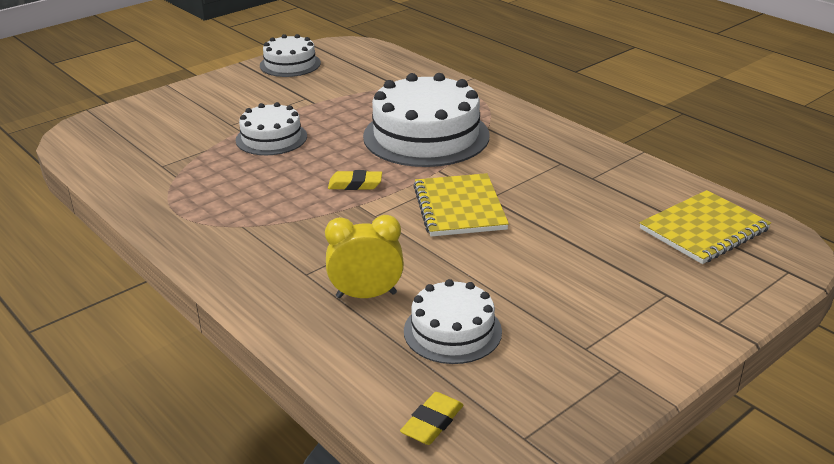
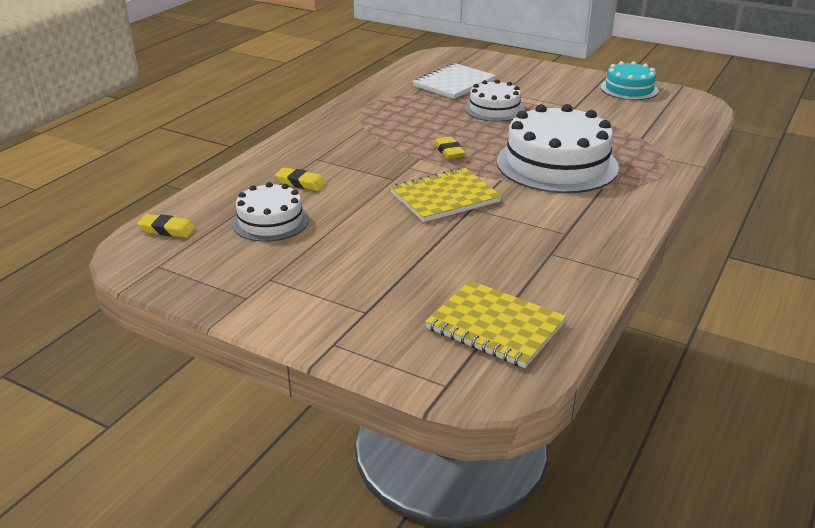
camera: 70 degrees right, 0 degrees up
white cake [260,34,321,77] -> turquoise cake [601,61,659,100]
yellow clock [325,215,404,298] -> yellow eraser [275,167,326,191]
none -> white notebook [413,63,496,99]

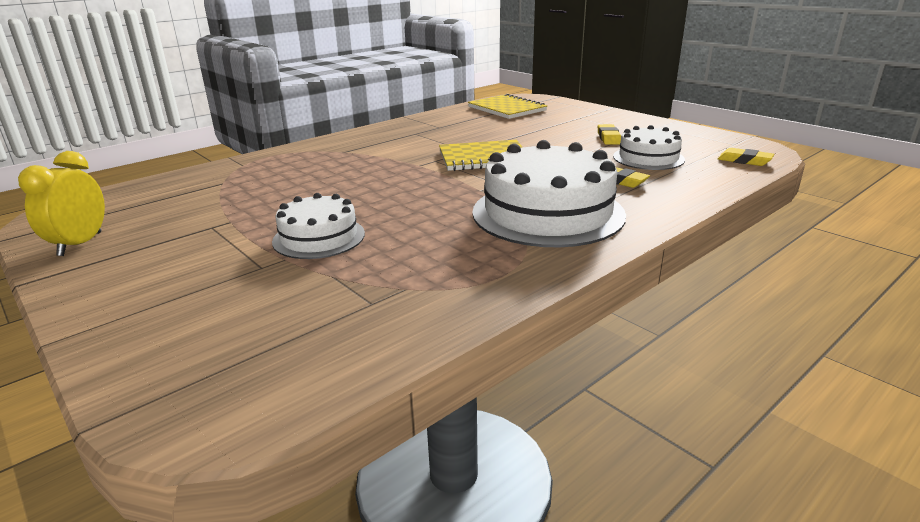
camera: 160 degrees left, 5 degrees down
white notebook [413,63,496,99] -> none
yellow eraser [434,137,465,159] -> yellow eraser moved to [598,124,621,145]
white cake [497,104,619,193] -> white cake moved to [472,140,626,247]
turquoise cake [601,61,659,100] -> yellow clock [18,151,105,256]

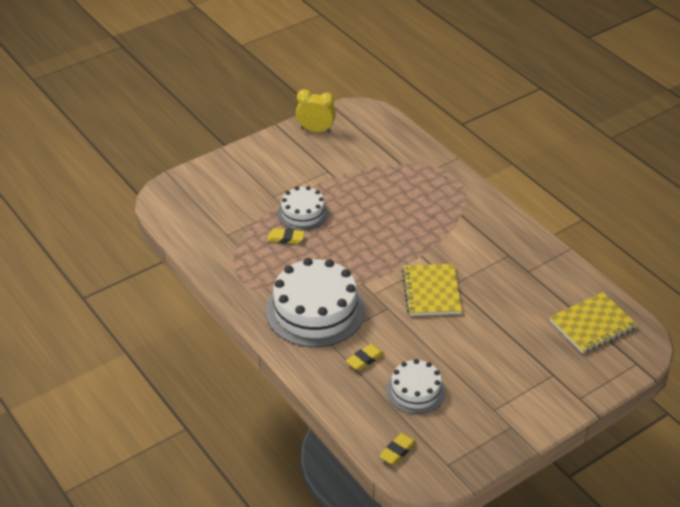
camera: 95 degrees right, 15 degrees up
yellow eraser [598,124,621,145] -> yellow eraser moved to [267,228,305,244]

